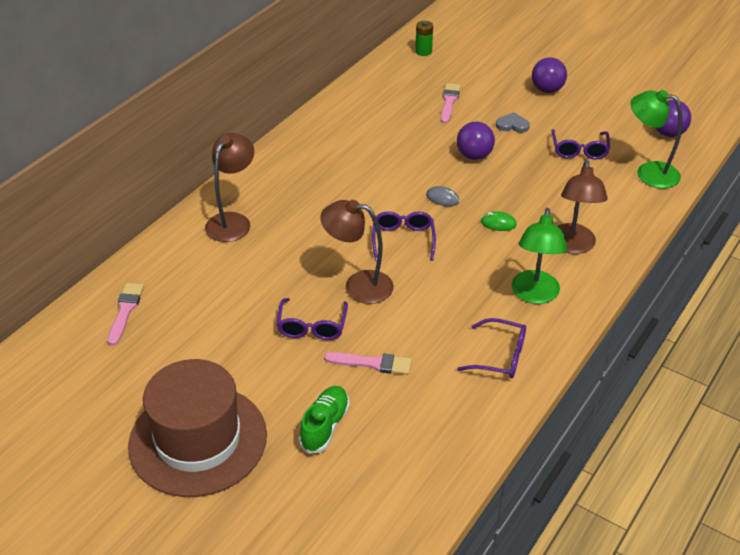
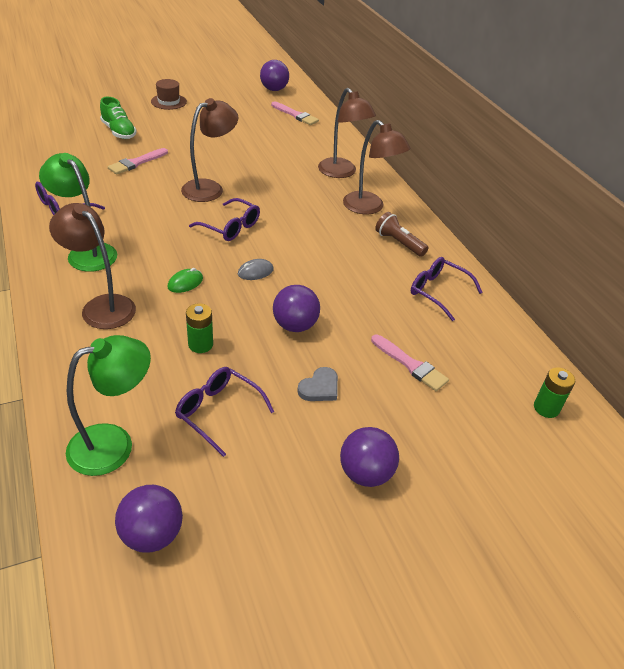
camera: 120 degrees right, 0 degrees up
brown hat [128,359,267,497] -> brown hat [151,79,187,110], size x0.42
purple glasses [277,298,348,340] -> purple glasses moved to [411,257,483,321]
none -> green battery [186,303,213,353]
none -> purple ball [260,60,289,91]
none -> brown lamp [343,120,410,215]
none -> brown flashlight [375,212,428,257]

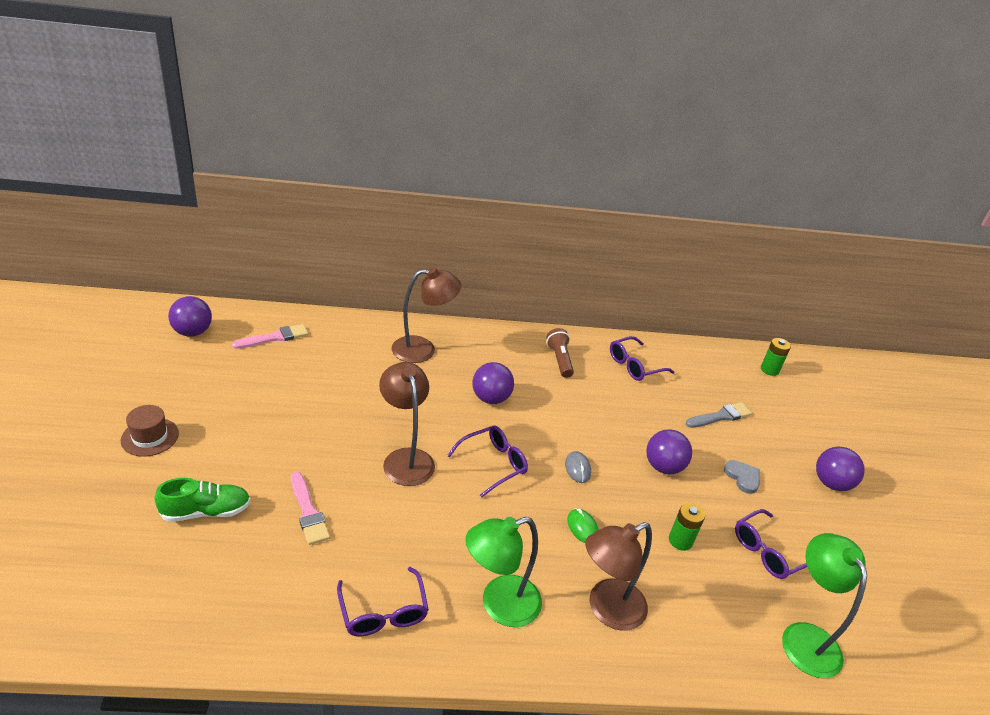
camera: 70 degrees left, 5 degrees down
purple ball [115,485,183,553] -> purple ball moved to [472,362,514,404]
brown lamp [343,120,410,215] -> none
pink brush [371,335,449,391] -> grey brush [686,402,753,428]
brown flashlight [375,212,428,257] -> brown flashlight turned 105 degrees clockwise [546,328,574,378]

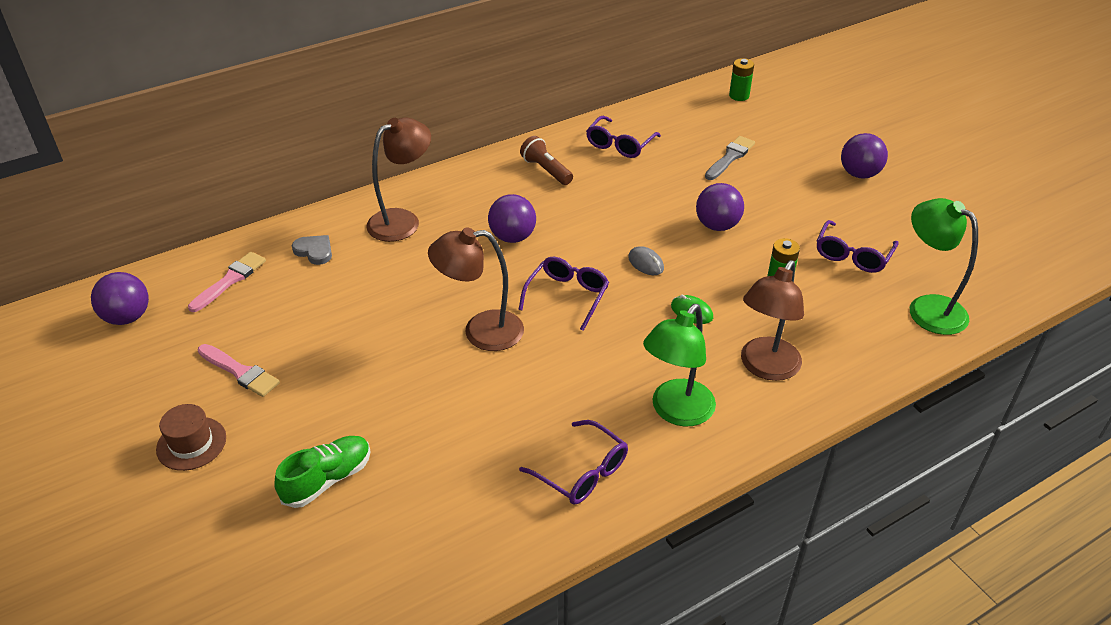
camera: 25 degrees left, 5 degrees up
pink brush [291,472,330,545] -> pink brush moved to [197,344,280,397]
brown lamp [379,362,435,486] -> brown lamp turned 45 degrees counterclockwise [428,227,524,351]
grey heart [724,460,760,494] -> grey heart moved to [292,235,332,265]

